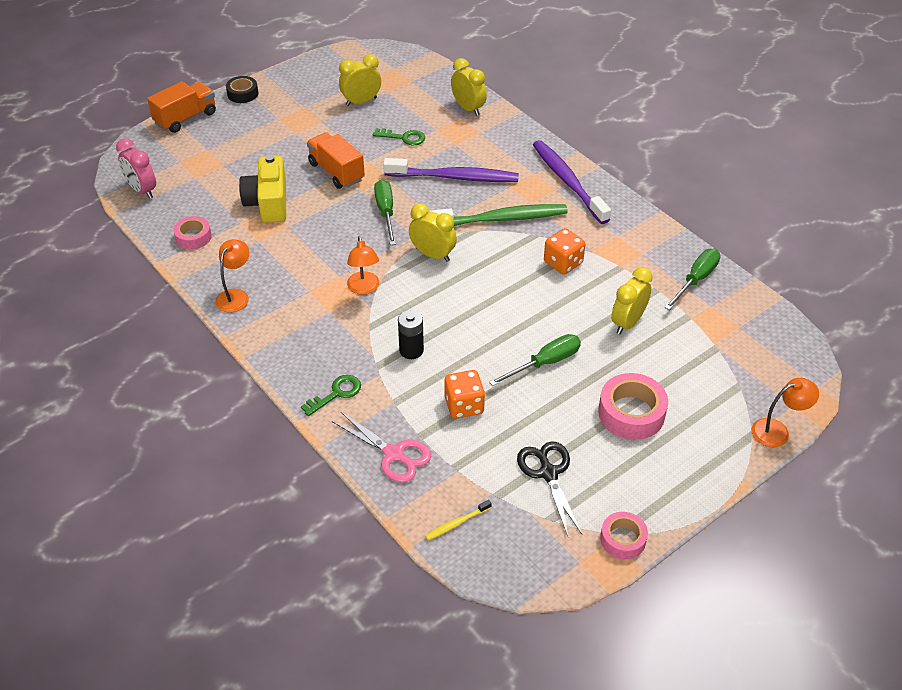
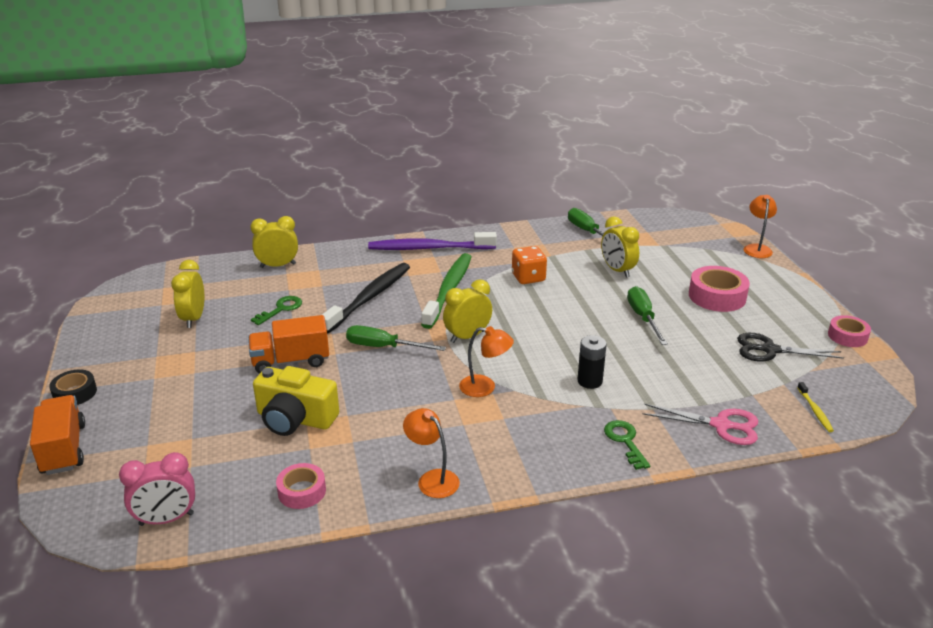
camera: 65 degrees left, 15 degrees down
pink scissors [332,412,431,483] -> pink scissors turned 45 degrees clockwise [643,404,758,445]
purple toothbrush [383,158,519,182] -> black toothbrush [322,263,410,333]
orange dice [445,370,485,419] -> none

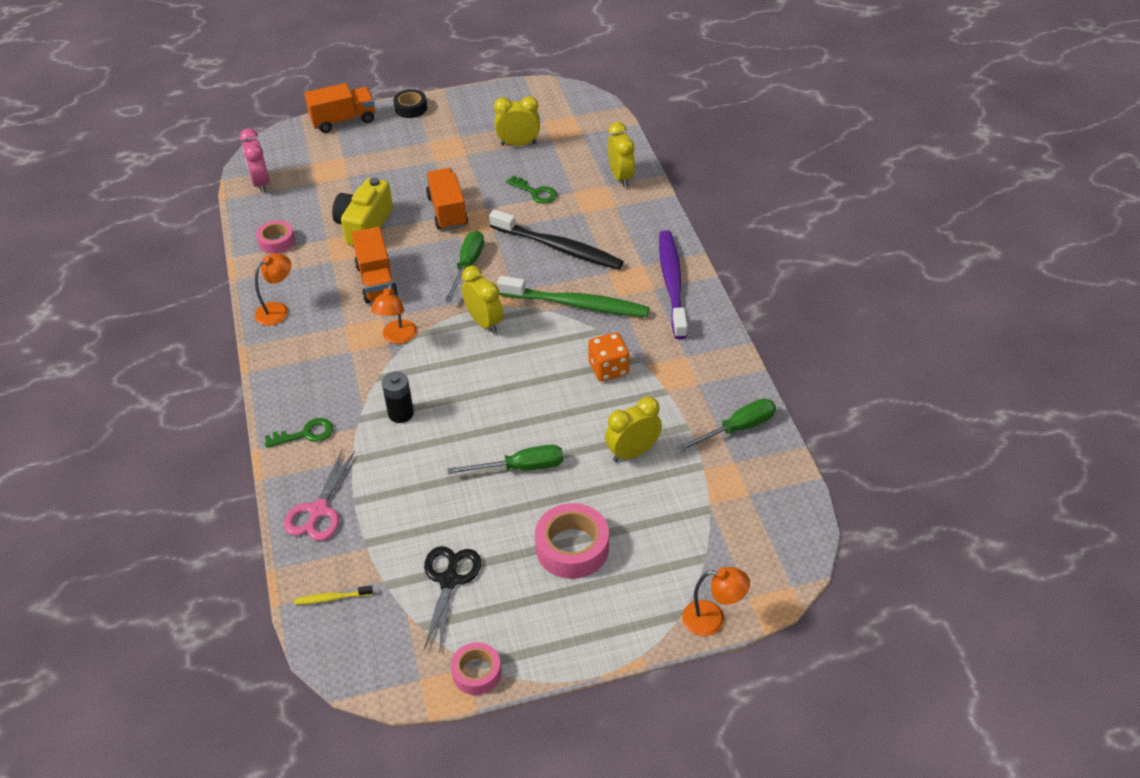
camera: 90 degrees right, 15 degrees up
none -> orange truck [352,227,398,303]

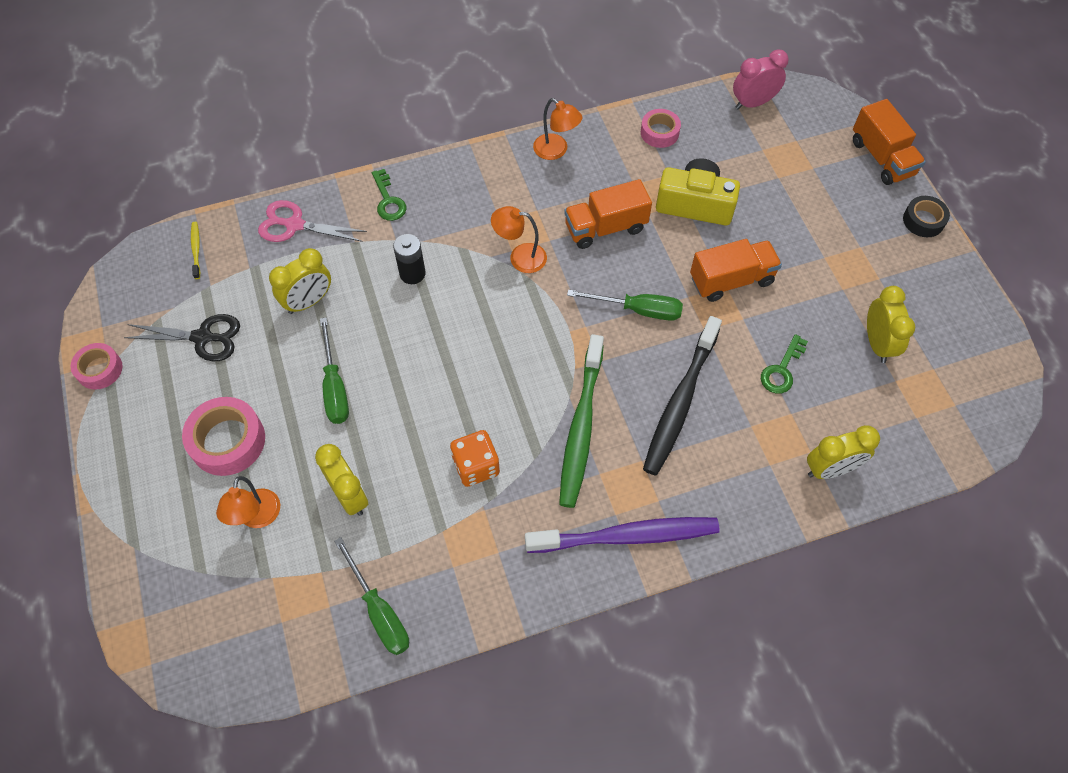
camera: 85 degrees right, 15 degrees up
yellow clock [462,266,503,334] -> yellow clock moved to [269,248,331,314]
orange lamp [682,567,750,636] -> orange lamp moved to [216,476,280,528]

